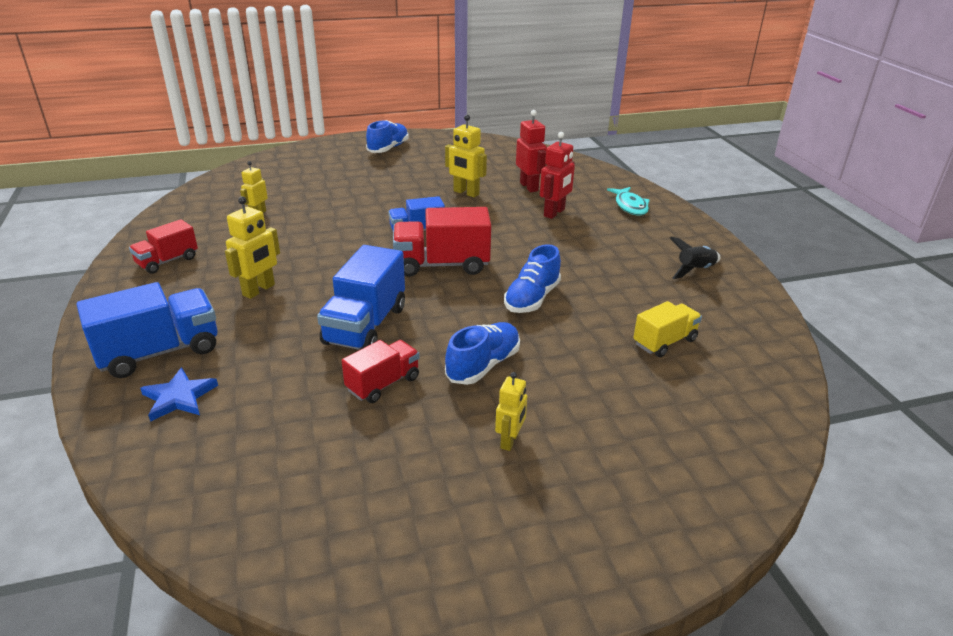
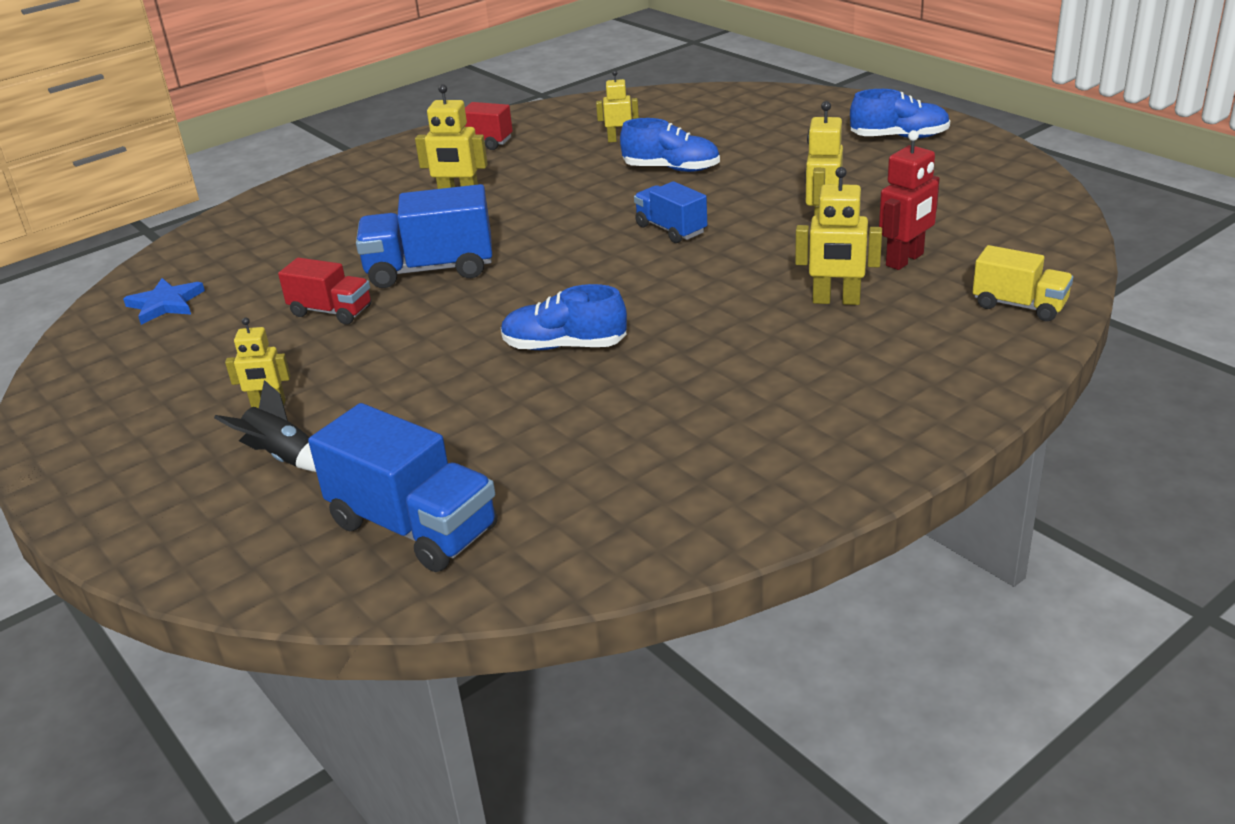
camera: 70 degrees right, 0 degrees up
blue truck [77,282,218,378] -> blue truck moved to [308,403,497,572]
blue star [140,367,218,422] -> blue star moved to [123,278,205,325]
red truck [393,207,491,277] -> none
blue shoe [445,322,520,385] -> blue shoe moved to [620,118,720,172]
red robot [540,132,575,219] -> yellow robot [795,167,882,305]
turquoise fish [607,187,650,216] -> none
yellow truck [633,301,702,357] -> yellow truck moved to [972,245,1073,321]
black rocket [670,237,721,279] -> black rocket moved to [214,380,316,472]

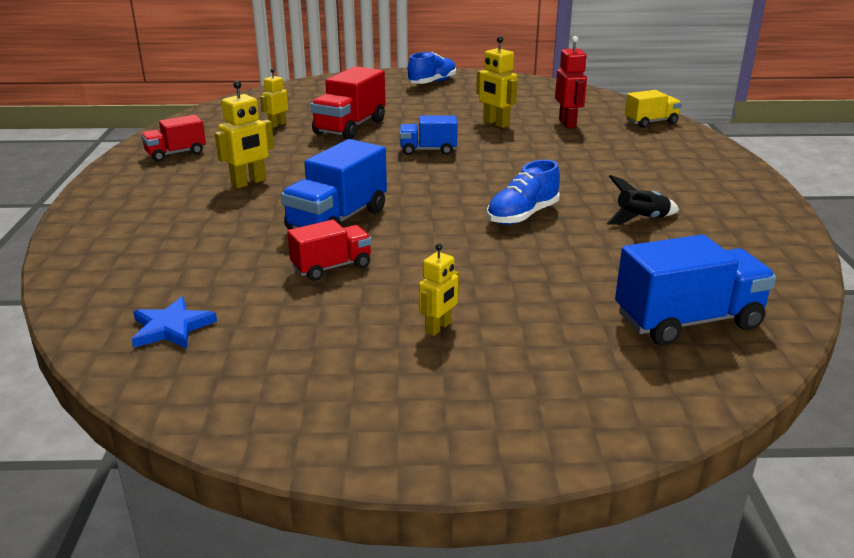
camera: 55 degrees left, 5 degrees down
black rocket [214,380,316,472] -> black rocket moved to [606,175,679,225]
blue shoe [620,118,720,172] -> red truck [310,66,386,139]
yellow robot [795,167,882,305] -> none

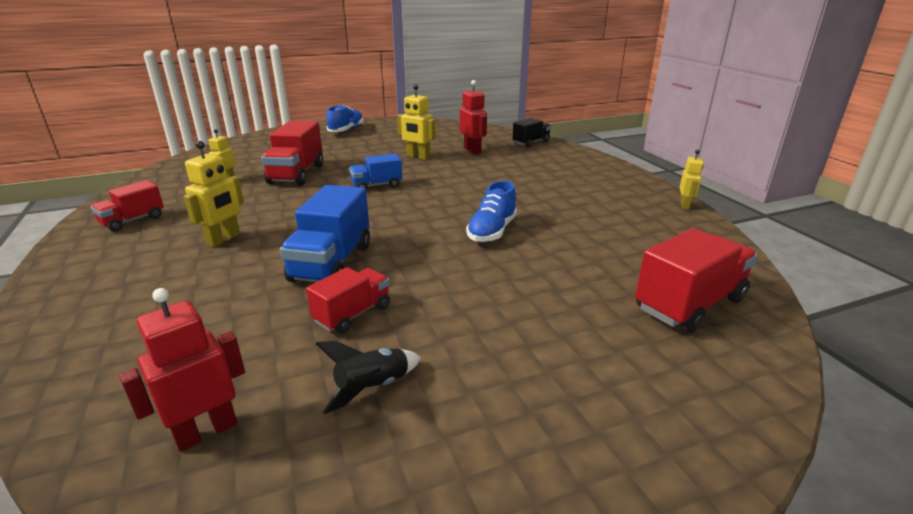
camera: 20 degrees left, 0 degrees up
blue star [132,296,217,349] -> red robot [119,288,245,452]
yellow robot [419,243,459,336] -> yellow robot moved to [680,150,704,210]
black rocket [606,175,679,225] -> black rocket moved to [315,341,421,414]
blue truck [615,235,776,345] -> red truck [635,228,758,333]
yellow truck [625,90,682,128] -> black truck [513,118,551,148]

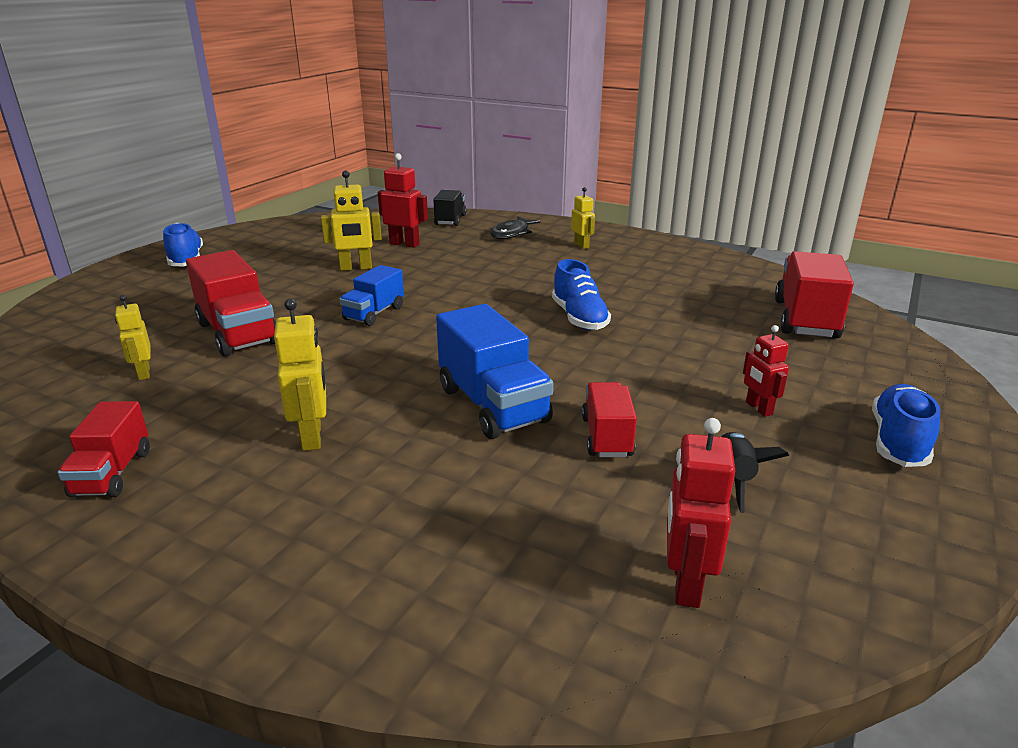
camera: 40 degrees left, 0 degrees up
yellow robot [680,150,704,210] -> yellow robot moved to [571,187,595,249]
none -> black fish [490,217,540,239]
none -> red robot [743,325,789,417]
none -> blue shoe [872,384,940,467]

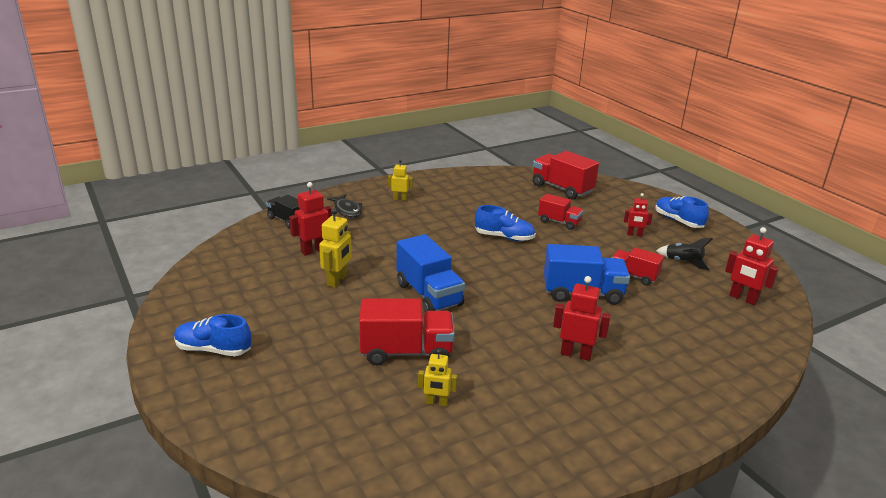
camera: 60 degrees left, 0 degrees up
red truck [57,401,150,498] -> red truck moved to [538,194,583,230]
yellow robot [274,298,326,451] -> red robot [553,276,611,361]
blue truck [339,265,404,326] -> blue truck [397,234,465,312], size x1.64

